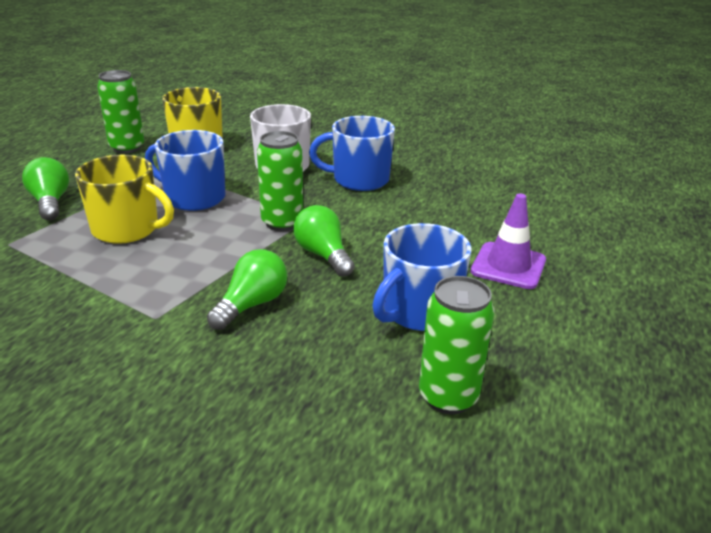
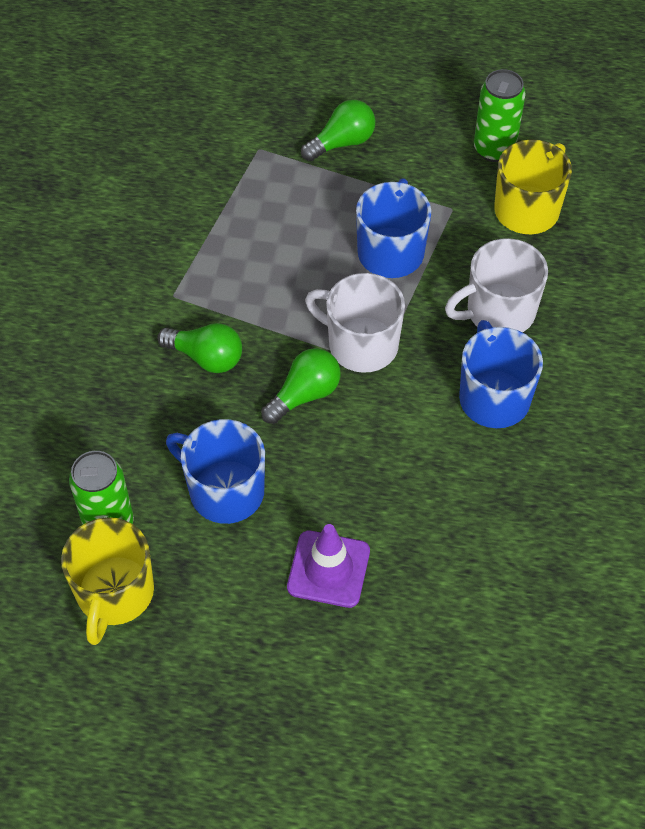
camera: 80 degrees right, 25 degrees up
yellow mug [75,155,174,244] -> yellow mug moved to [61,517,154,645]
green can [257,131,303,231] -> white mug [305,273,405,373]

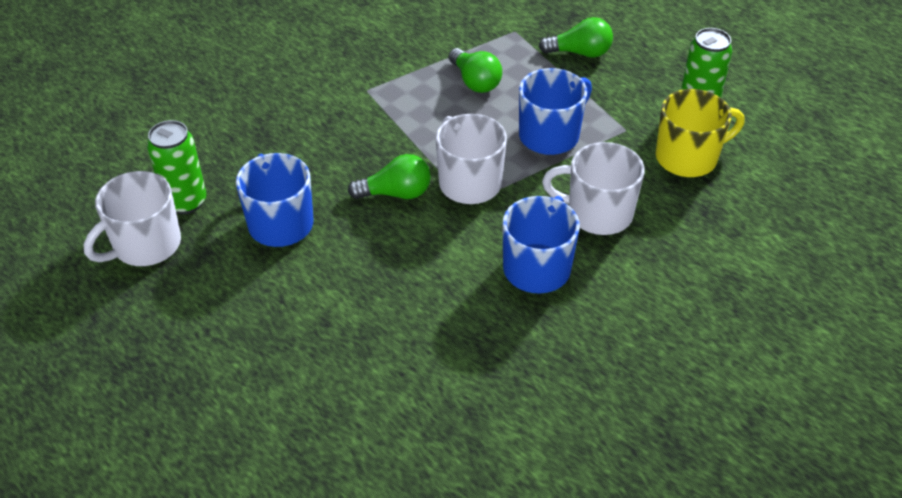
camera: 35 degrees right, 10 degrees down
yellow mug [61,517,154,645] -> white mug [84,171,181,266]
green light bulb [157,323,242,373] -> green light bulb moved to [449,48,502,93]
purple traffic cone [287,524,370,608] -> none

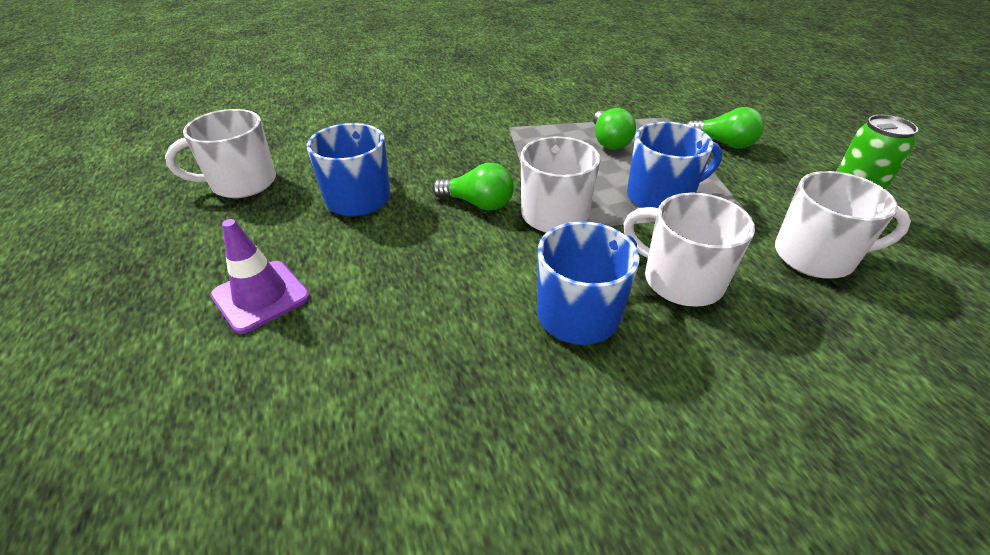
camera: 25 degrees right, 5 degrees down
green can [147,120,206,214] -> none
yellow mug [655,89,744,177] -> white mug [775,171,911,278]
none -> purple traffic cone [210,219,310,334]

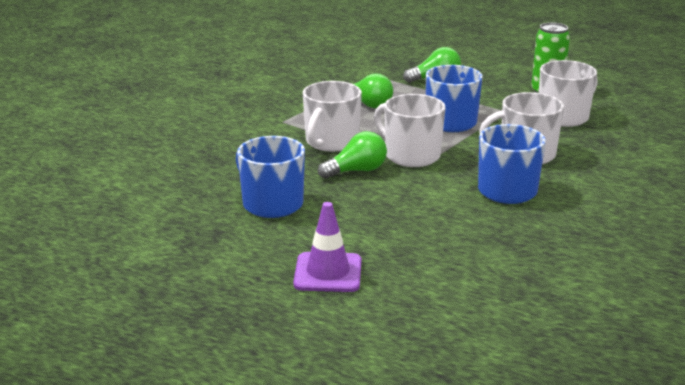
camera: 45 degrees left, 15 degrees down
white mug [165,109,276,198] -> white mug moved to [303,81,362,152]

